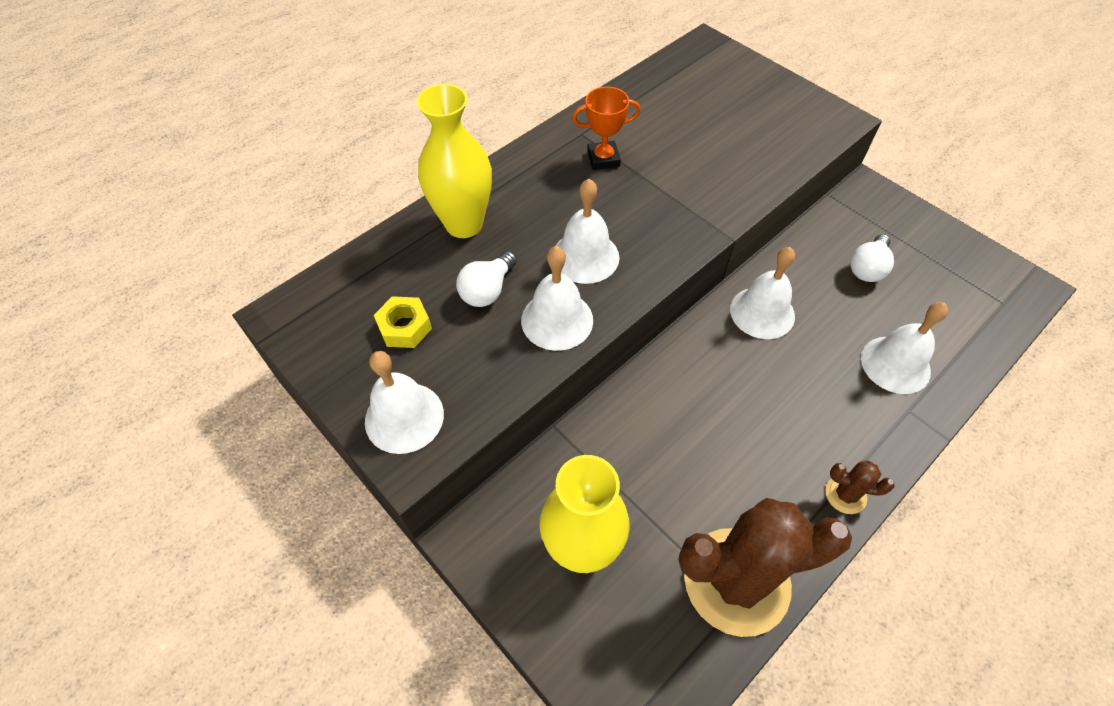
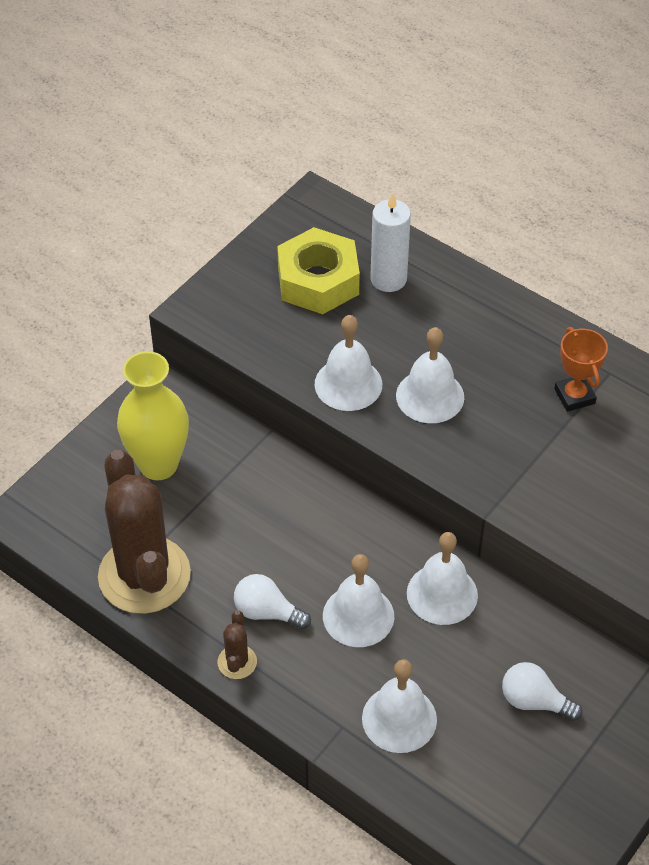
camera: 80 degrees right, 5 degrees down
white bell [365,351,444,454] -> white bell moved to [323,554,394,647]
yellow nut [374,296,432,348] -> yellow nut [277,227,360,314], size x1.83
yellow vase [417,84,492,238] -> none
white light bulb [456,251,517,307] -> white light bulb moved to [234,574,311,629]
none -> white candle [370,193,411,292]

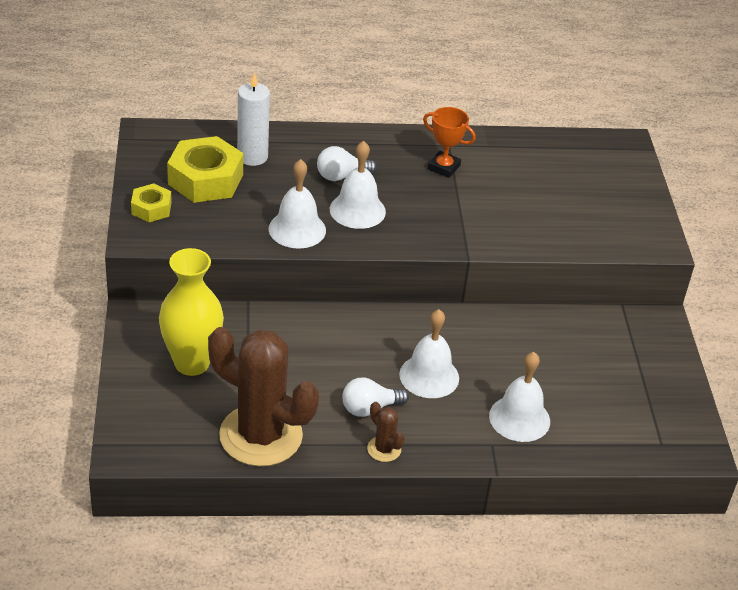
camera: 45 degrees left, 10 degrees down
white bell [407,532,478,625] -> none
white light bulb [502,662,583,721] -> white light bulb moved to [317,146,377,181]
none -> yellow nut [131,183,172,222]

